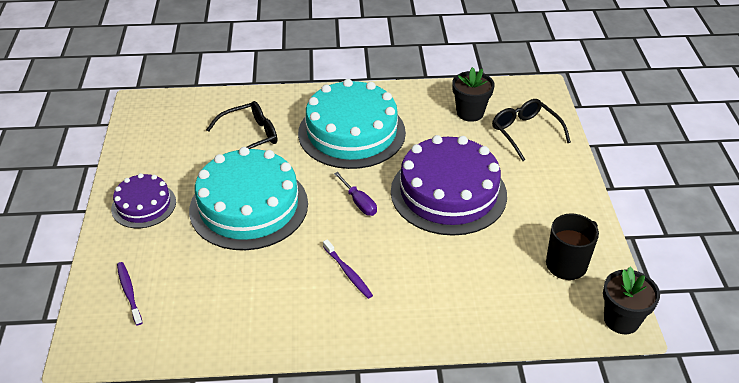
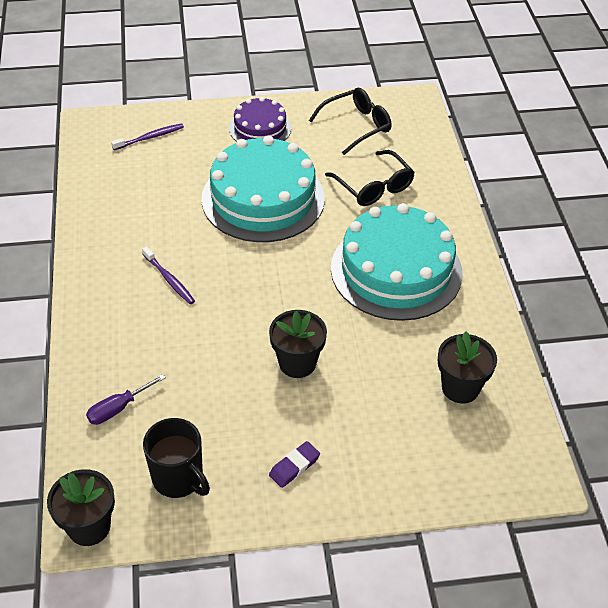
camera: 85 degrees right, 5 degrees up
purple toothbrush [323,239,373,299] -> purple toothbrush turned 90 degrees counterclockwise [142,246,195,304]
purple screwdriver [334,172,377,216] -> purple screwdriver moved to [86,374,166,425]
purple cake [391,135,507,236] -> black flower pot [269,310,327,378]
black glasses [492,99,571,161] -> black glasses moved to [309,88,392,155]
none -> purple eraser [269,441,320,488]

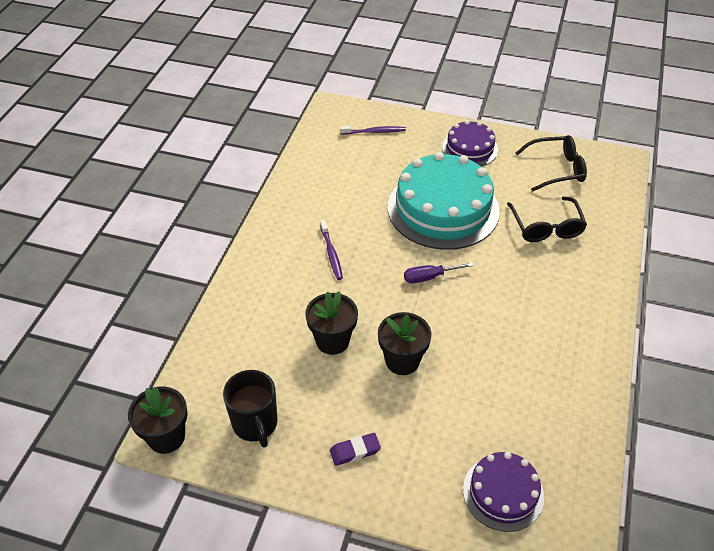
camera: 25 degrees right, 0 degrees up
purple screwdriver [86,374,166,425] -> purple screwdriver moved to [404,262,474,283]
turquoise cake [331,203,463,321] -> none
black flower pot [438,331,497,403] -> black flower pot moved to [305,291,358,355]
none -> purple cake [463,452,544,532]

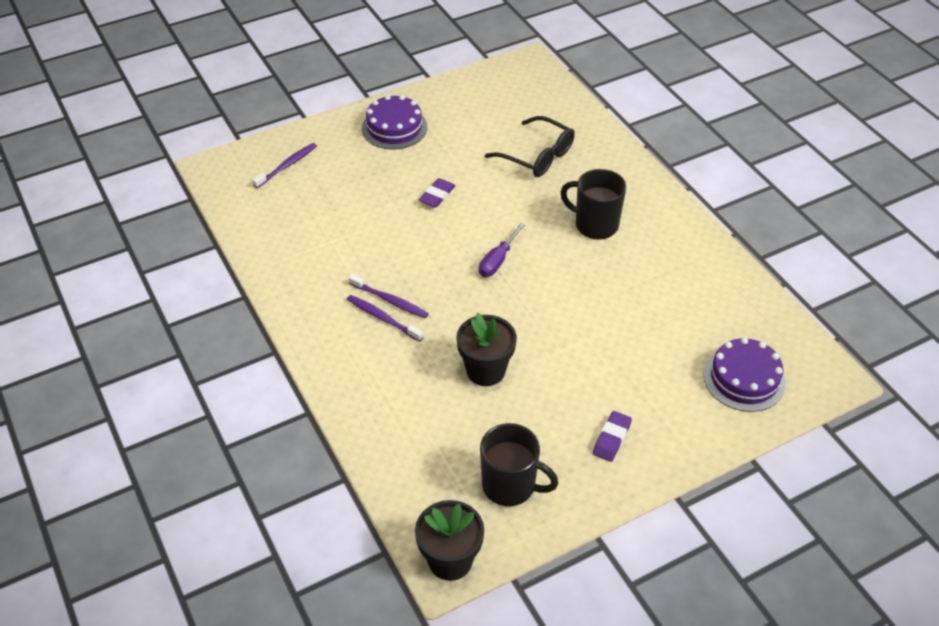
camera: 45 degrees left, 0 degrees up
black flower pot [378,312,431,375] -> none
turquoise cake [388,152,500,250] -> purple eraser [419,178,455,208]
black glasses [516,135,587,192] -> none
none -> purple toothbrush [347,295,423,342]
none -> black mug [560,169,626,240]

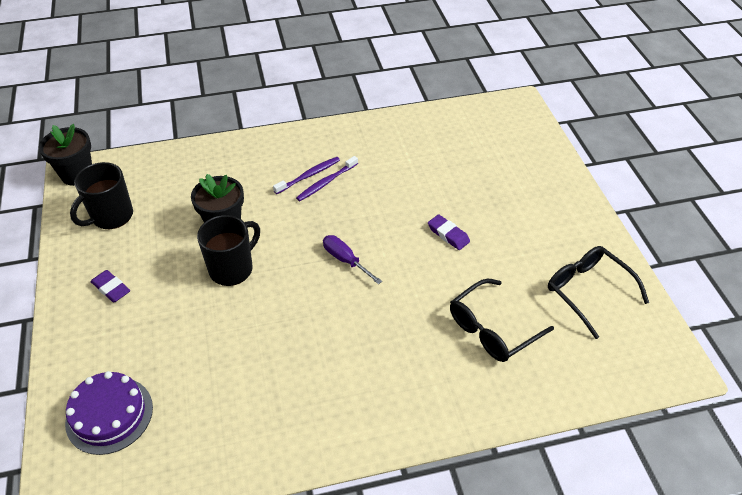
camera: 105 degrees right, 0 degrees up
purple toothbrush [252,143,317,188] -> none
purple cake [362,95,427,150] -> none
black mug [560,169,626,240] -> black mug moved to [197,215,260,286]
none -> black glasses [548,246,649,339]

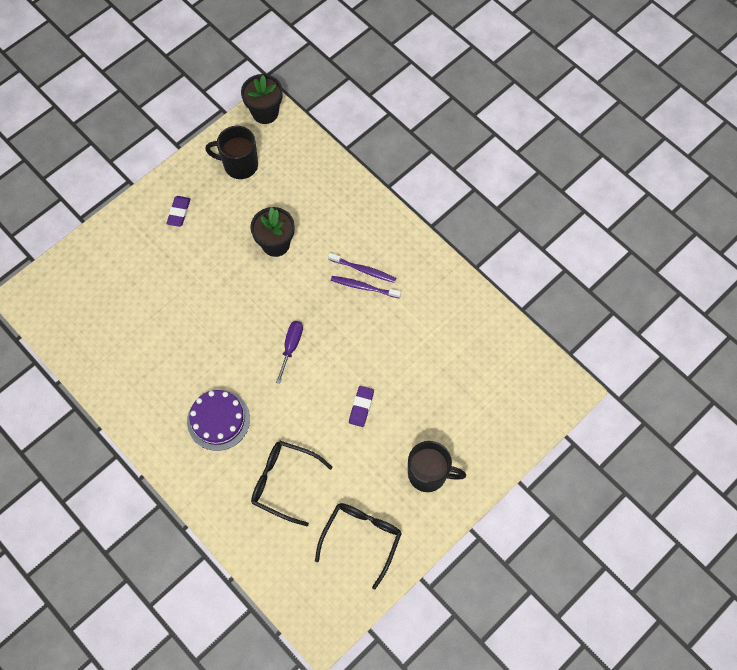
camera: 60 degrees right, 20 degrees up
purple cake [65,371,153,455] -> purple cake moved to [187,390,250,451]
black mug [197,215,260,286] -> black mug moved to [408,441,466,492]

